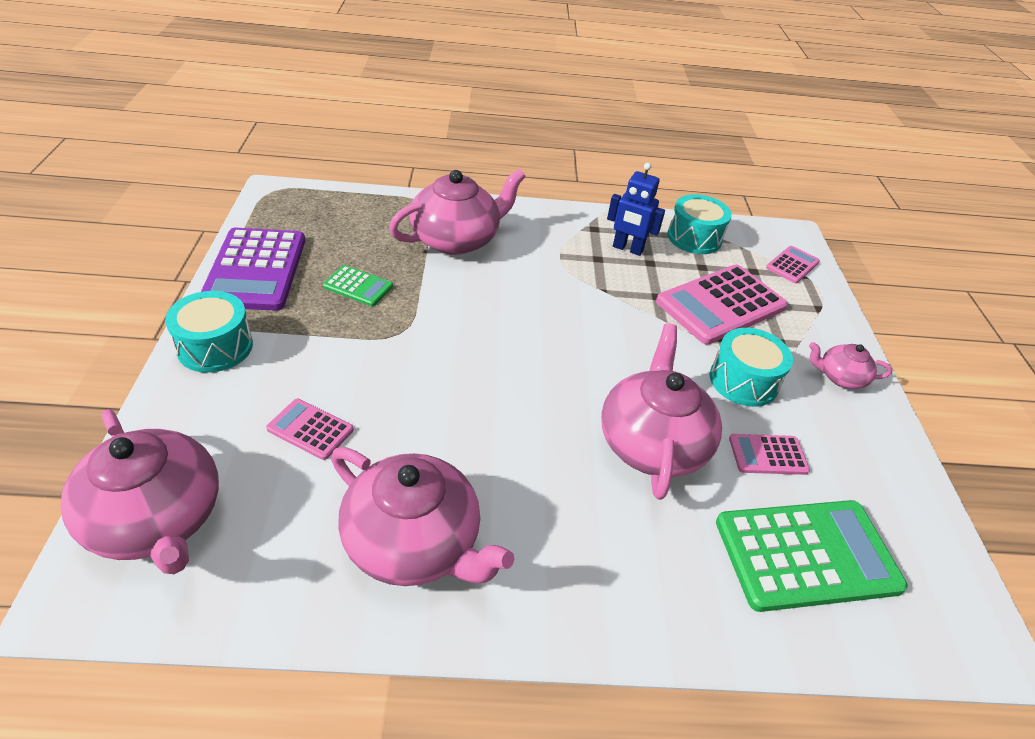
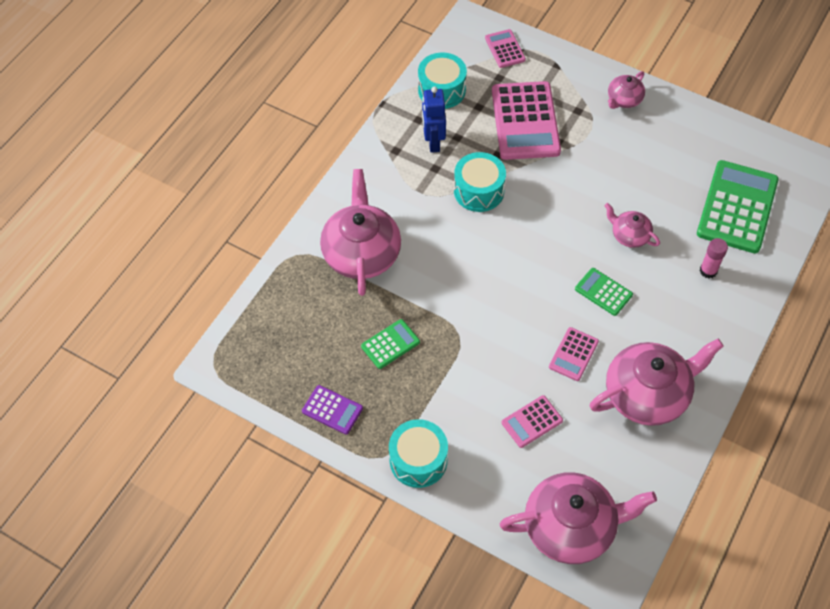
camera: 55 degrees left, 15 degrees up
purple calculator [201,228,305,311] -> purple calculator [302,385,363,435], size x0.49
pink teapot [601,323,722,500] -> pink teapot [604,203,660,248], size x0.50
blue robot [607,163,665,256] -> blue robot turned 120 degrees clockwise [422,87,446,153]
turquoise drum [710,328,793,407] -> turquoise drum moved to [454,152,506,212]
pink calculator [729,434,810,475] -> pink calculator moved to [549,327,599,381]
none -> green calculator [575,268,633,316]
none -> pink glue stick [700,238,728,278]

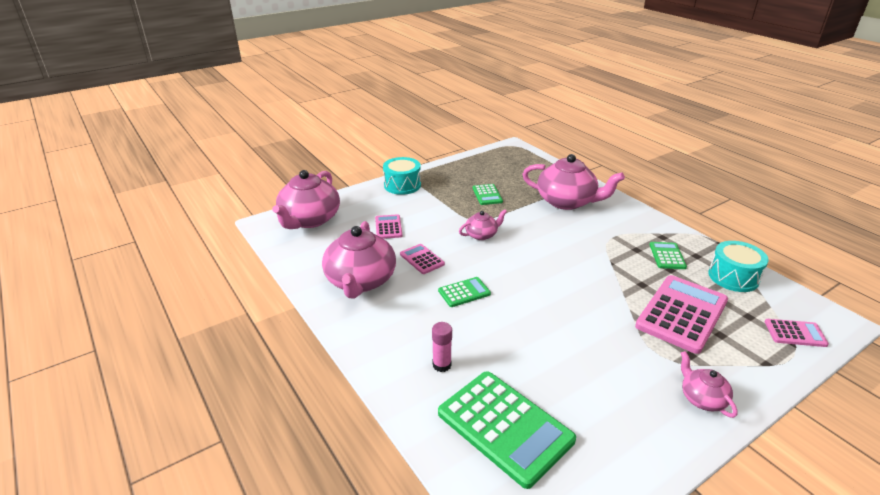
camera: 115 degrees right, 25 degrees down
purple calculator [302,385,363,435] -> none
blue robot [422,87,446,153] -> green calculator [650,242,687,269]
turquoise drum [454,152,506,212] -> none
pink calculator [492,81,561,160] -> pink calculator turned 105 degrees clockwise [635,275,728,354]
pink teapot [604,203,660,248] -> pink teapot moved to [459,209,507,240]

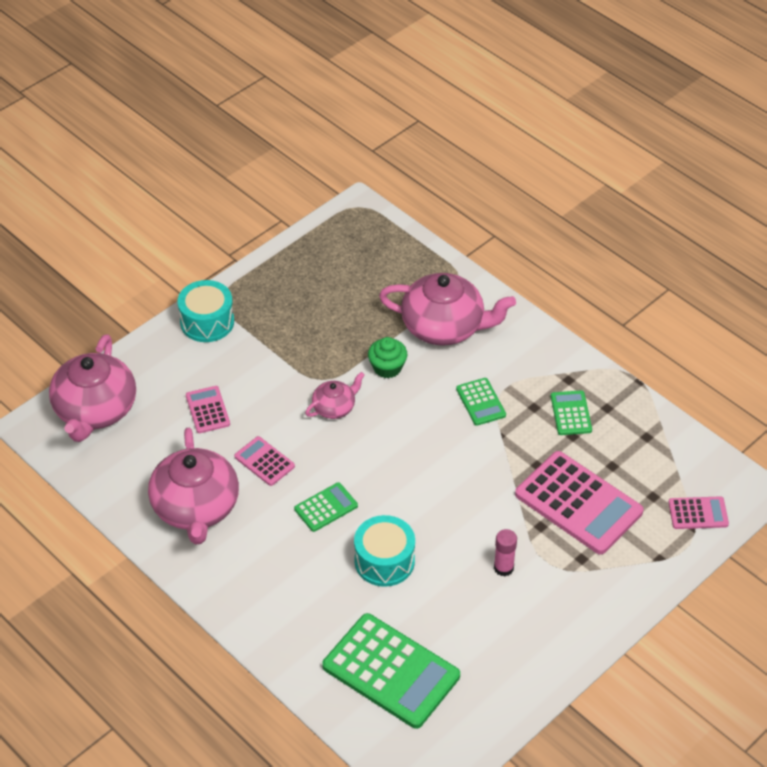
camera: 10 degrees left, 15 degrees up
pink glue stick [432,322,452,372] -> pink glue stick moved to [494,529,517,576]
green calculator [473,184,503,205] -> green calculator moved to [456,378,506,426]
pink calculator [635,275,728,354] -> pink calculator turned 105 degrees clockwise [515,451,644,554]
pink teapot [681,351,738,418] -> none
turquoise drum [708,241,769,292] -> turquoise drum moved to [354,515,415,587]
none -> green cupcake [368,337,408,378]

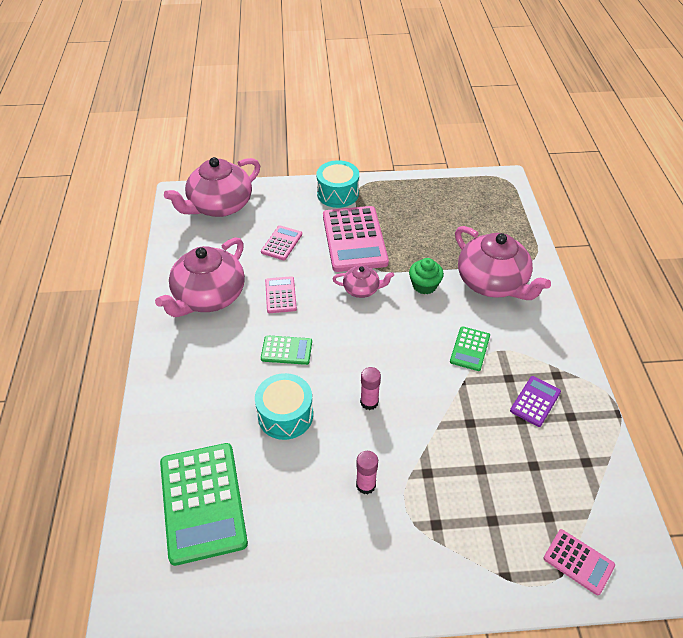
camera: 40 degrees right, 0 degrees up
pink calculator [515,451,644,554] -> pink calculator moved to [323,206,389,272]
green calculator [551,390,592,435] -> purple calculator [510,376,561,427]
none -> pink glue stick [360,367,381,410]

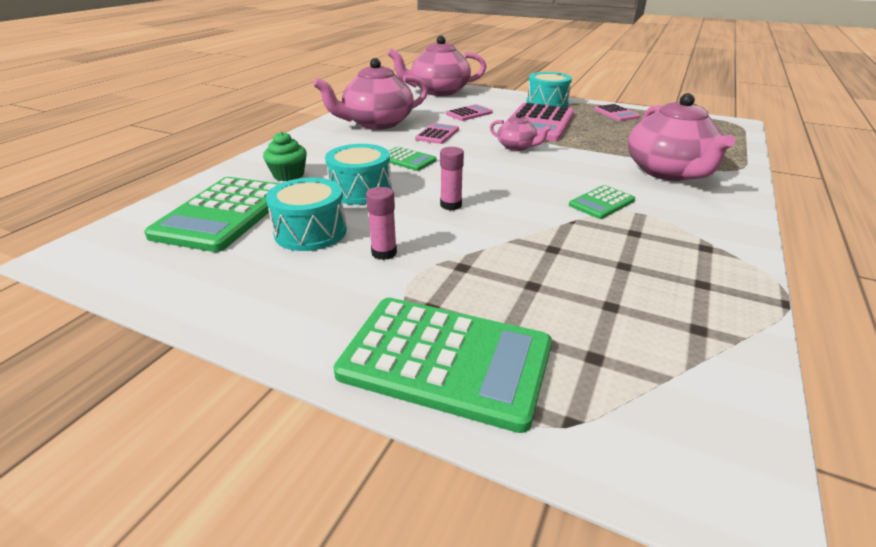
camera: 30 degrees right, 15 degrees down
green cupcake [409,258,444,294] -> green cupcake moved to [263,132,307,181]
purple calculator [510,376,561,427] -> none
pink calculator [543,529,615,595] -> pink calculator moved to [594,104,641,121]
none -> turquoise drum [266,178,347,251]
none -> green calculator [334,298,552,433]

